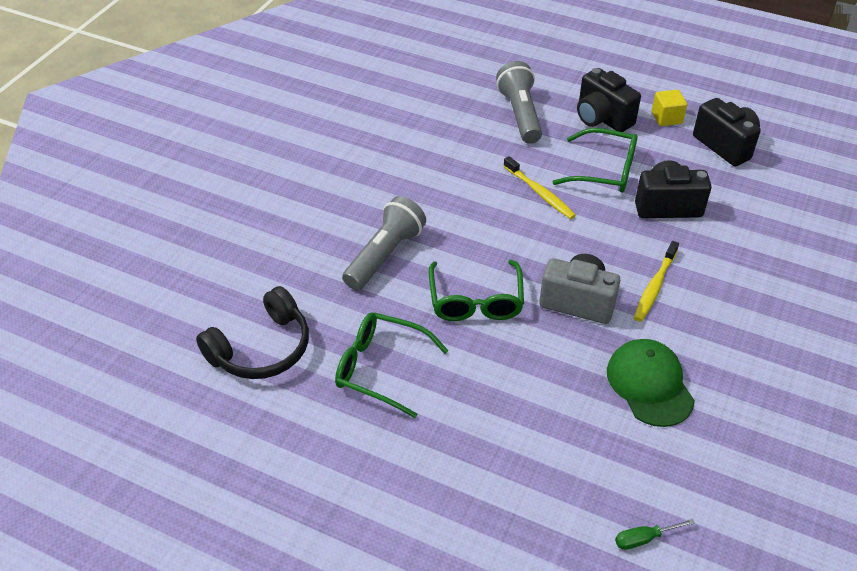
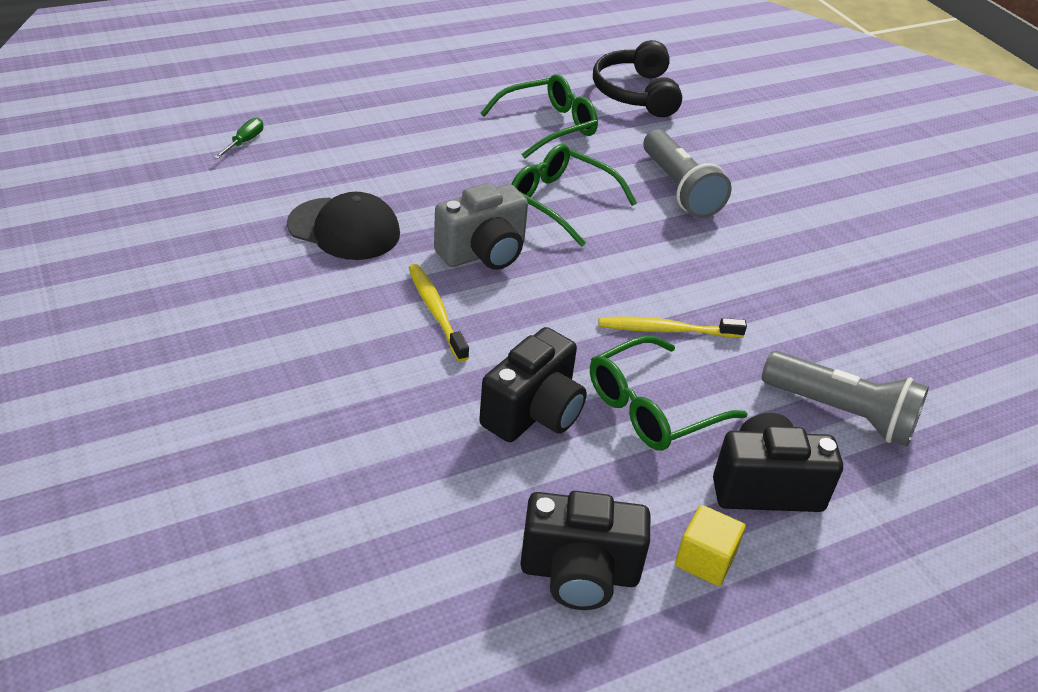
camera: 125 degrees right, 5 degrees down
green cap [607,339,695,427] -> black cap [287,192,400,260]

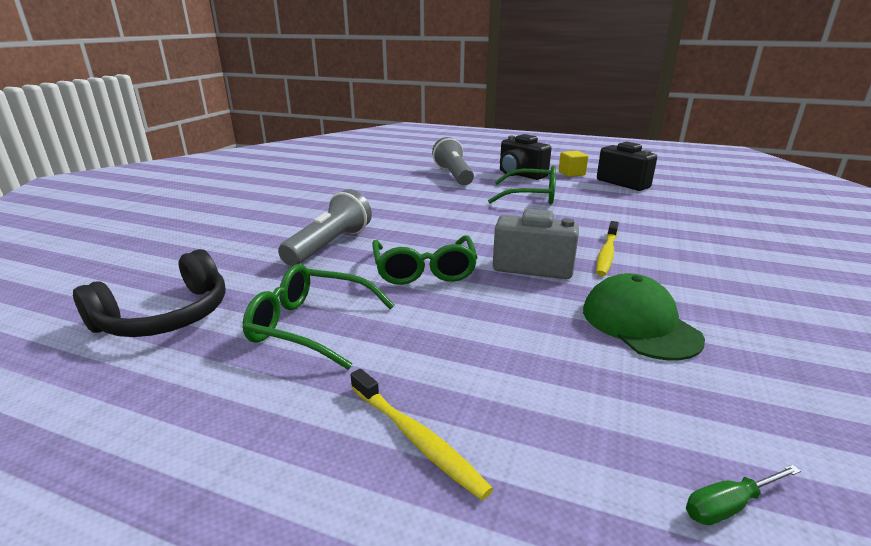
camera: 130 degrees left, 15 degrees down
black cap [287,192,400,260] -> green cap [583,273,705,360]
black camera [479,327,587,442] -> none
yellow toothbrush [598,316,747,338] -> yellow toothbrush moved to [351,369,493,500]

